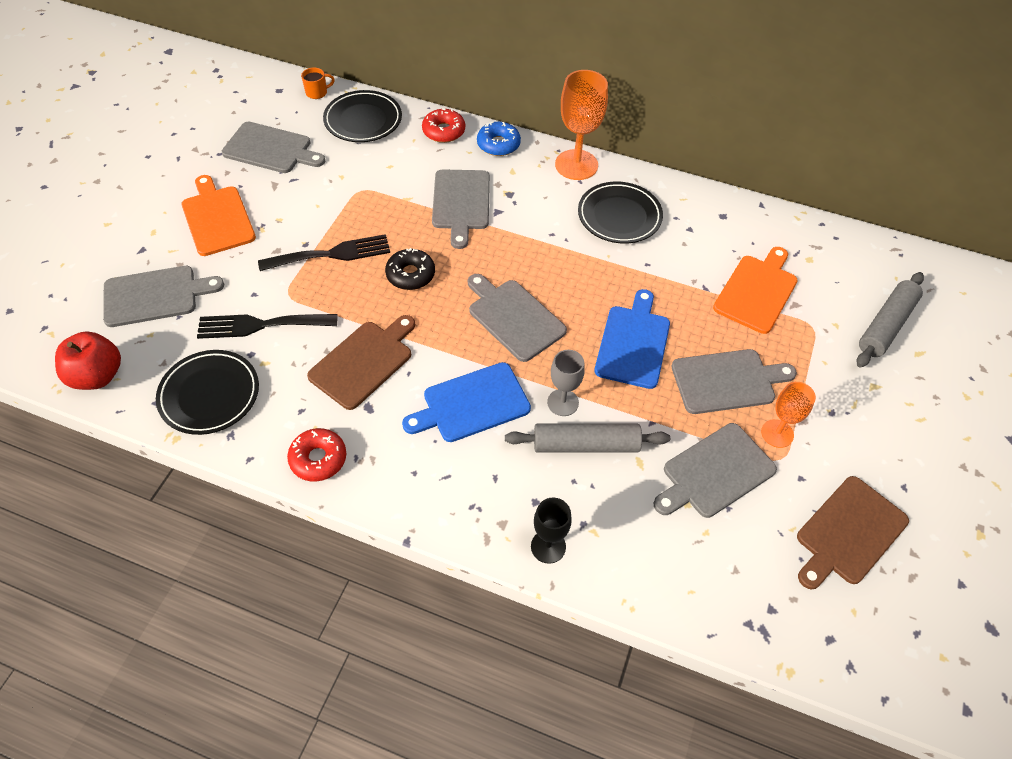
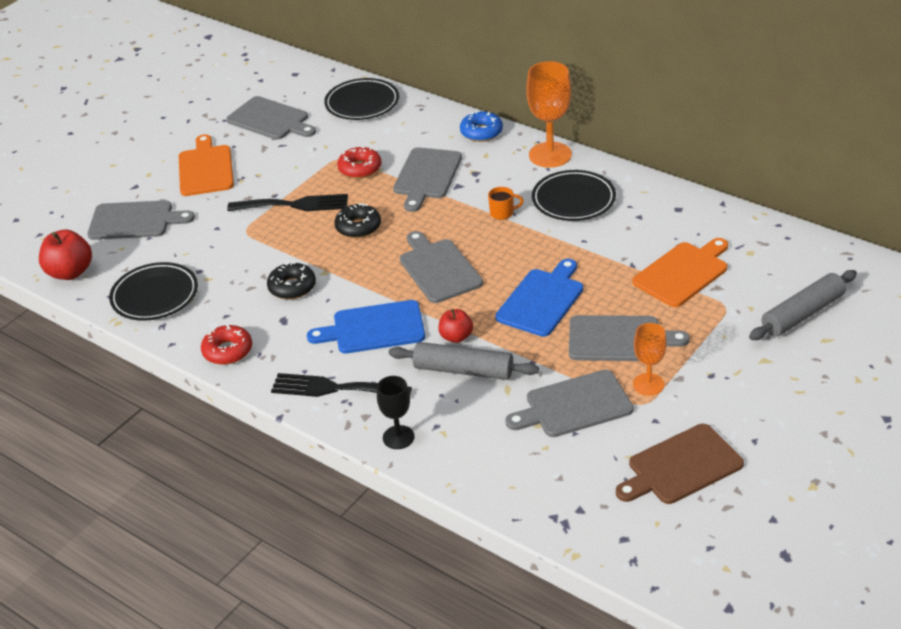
camera: 20 degrees right, 15 degrees down
black fork [197,314,337,339] -> black fork moved to [271,373,412,397]
orange mug [301,68,335,99] -> orange mug moved to [488,187,523,220]
brown cutting board [307,315,415,410] -> black donut [267,262,316,300]
red donut [422,108,465,143] -> red donut moved to [337,147,381,179]
grey goblet [547,350,585,416] -> red apple [438,309,473,343]

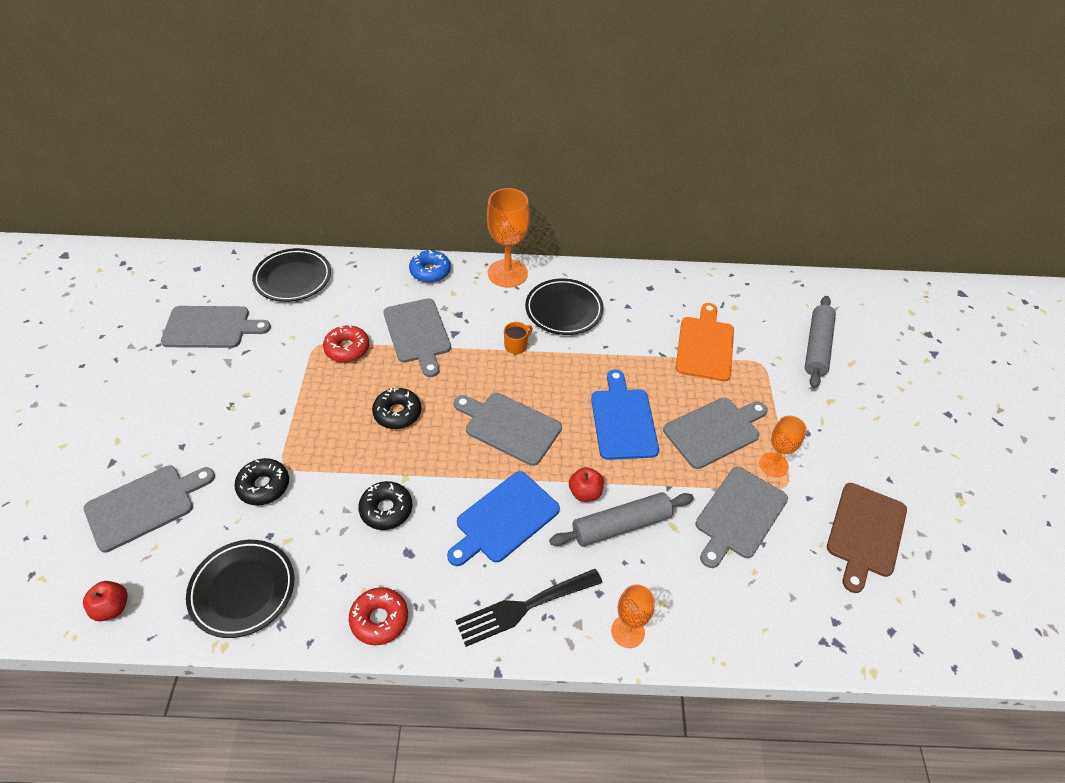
camera: 40 degrees left, 10 degrees up
red apple [39,230,92,280] -> red apple [83,581,128,621], size x0.62
orange cutting board [179,134,234,196] -> none
black fork [227,194,348,211] -> none
black goblet [377,376,415,449] -> orange goblet [611,585,655,648]
none -> black donut [234,458,289,506]

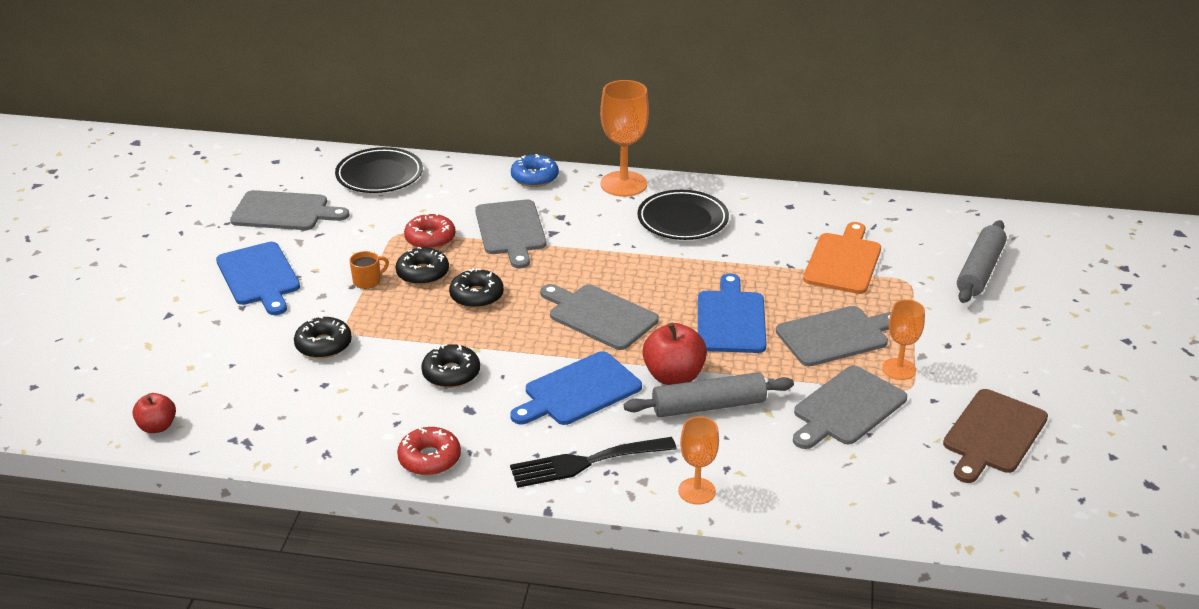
camera: 10 degrees right, 15 degrees down
grey cutting board [84,465,215,552] -> none
black plate [186,540,294,638] -> none
orange mug [504,322,533,354] -> orange mug moved to [349,251,389,289]
red apple [569,467,604,502] -> red apple [642,323,707,385], size x1.61
none -> blue cutting board [216,242,300,315]
none -> black donut [396,247,449,285]

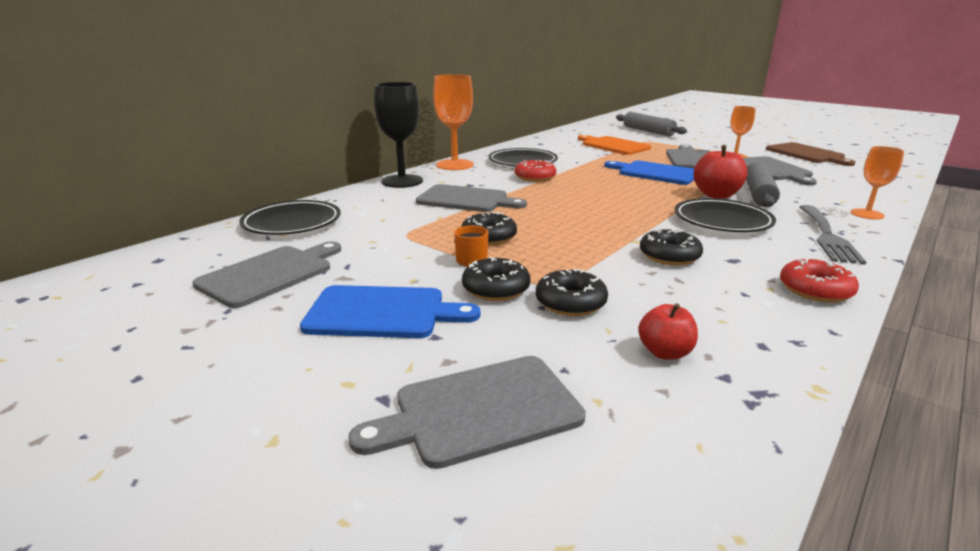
camera: 60 degrees left, 10 degrees down
red apple [132,393,176,433] -> red apple moved to [638,303,698,360]
red donut [404,213,456,249] -> red donut moved to [515,160,556,182]
black donut [449,268,504,308] -> black donut moved to [462,257,530,301]
blue cutting board [510,351,642,425] -> black plate [674,198,776,232]
black fork [510,437,677,488] -> grey fork [800,205,866,265]
blue donut [511,154,559,187] -> black goblet [374,82,423,188]
grey cutting board [540,284,659,350] -> grey cutting board moved to [349,356,586,469]

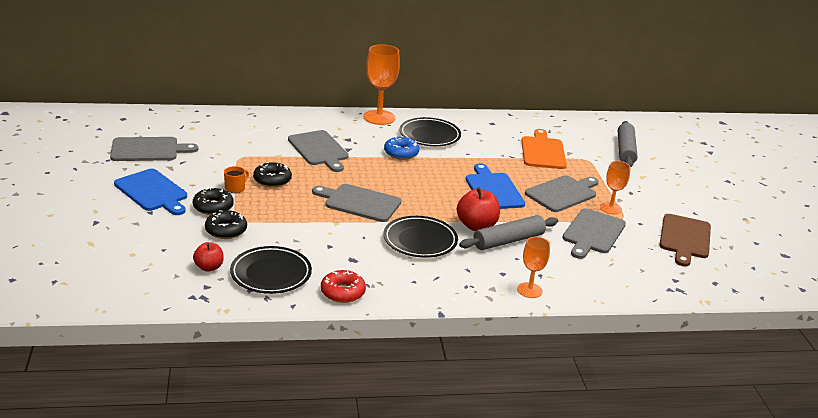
camera: 40 degrees right, 5 degrees up
black plate [239,200,341,235] -> black plate moved to [230,246,312,294]
grey cutting board [349,356,586,469] -> grey cutting board moved to [312,184,401,222]
black goblet [374,82,423,188] -> none
red donut [515,160,556,182] -> blue donut [384,136,419,160]
black donut [640,229,703,266] -> none
grey fork [800,205,866,265] -> none

